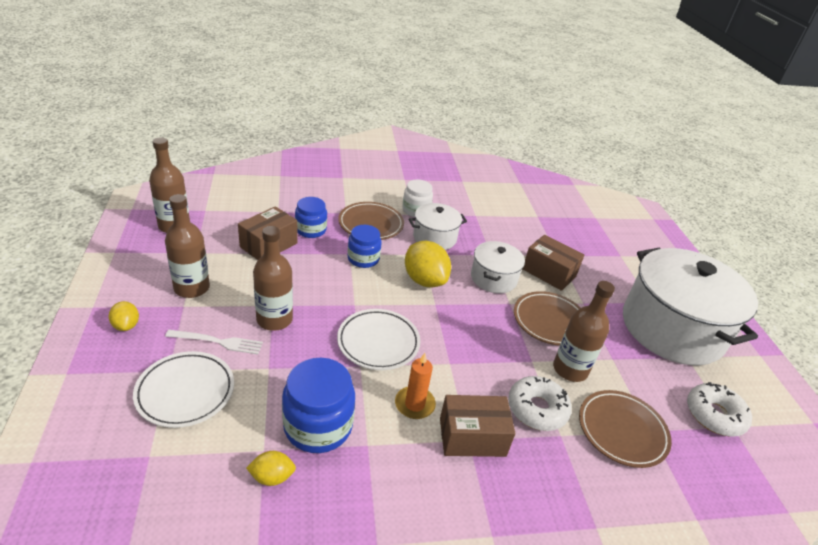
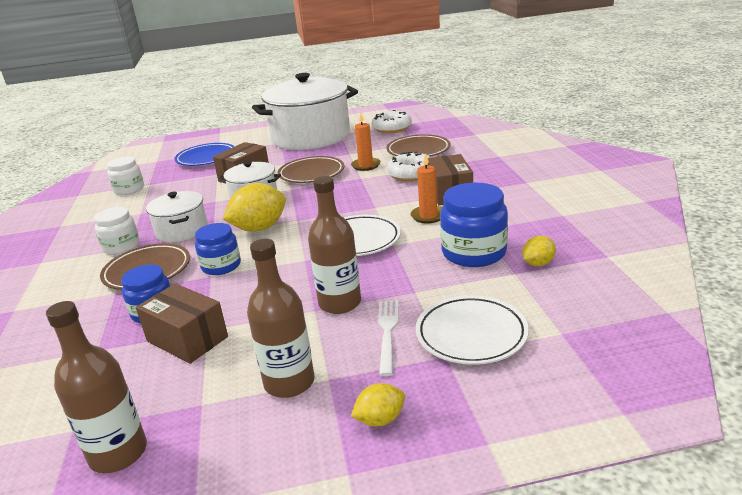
camera: 85 degrees left, 10 degrees down
yellow lemon [246,451,296,486] -> yellow lemon turned 60 degrees clockwise [522,236,556,266]
brown bottle [553,281,615,382] -> orange candle [351,112,381,171]
none -> white jar [107,157,144,195]
none -> blue plate [175,143,235,166]

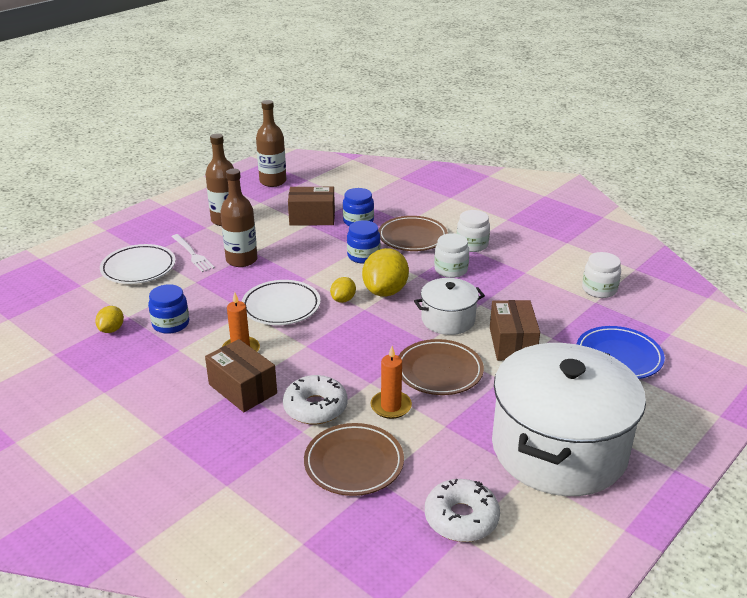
camera: 140 degrees right, 5 degrees up
white pot [146,191,208,242] -> white jar [434,233,469,278]
yellow lemon [351,383,405,426] -> yellow lemon moved to [330,277,356,303]
blue jar [440,183,508,267] -> blue jar [148,284,189,334], size x0.64

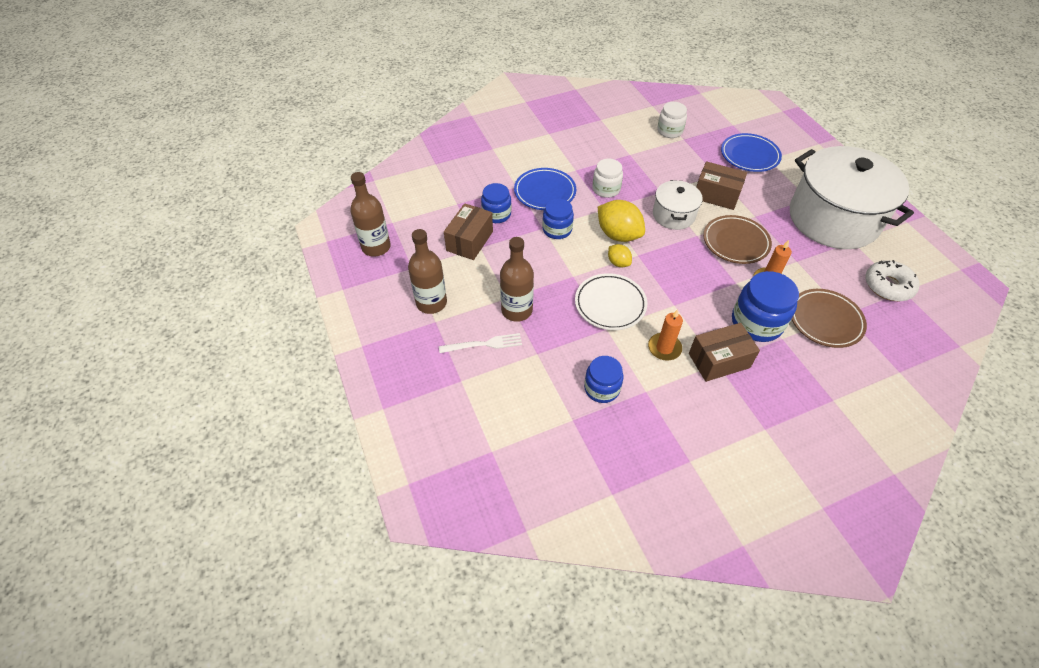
camera: 65 degrees left, 20 degrees up
yellow lemon [95,306,124,333] -> none
white plate [100,244,176,284] -> none
white donut [283,375,347,424] -> blue jar [732,271,799,342]
brown plate [378,216,448,251] -> blue plate [514,168,576,210]
white jar [457,210,490,252] -> none

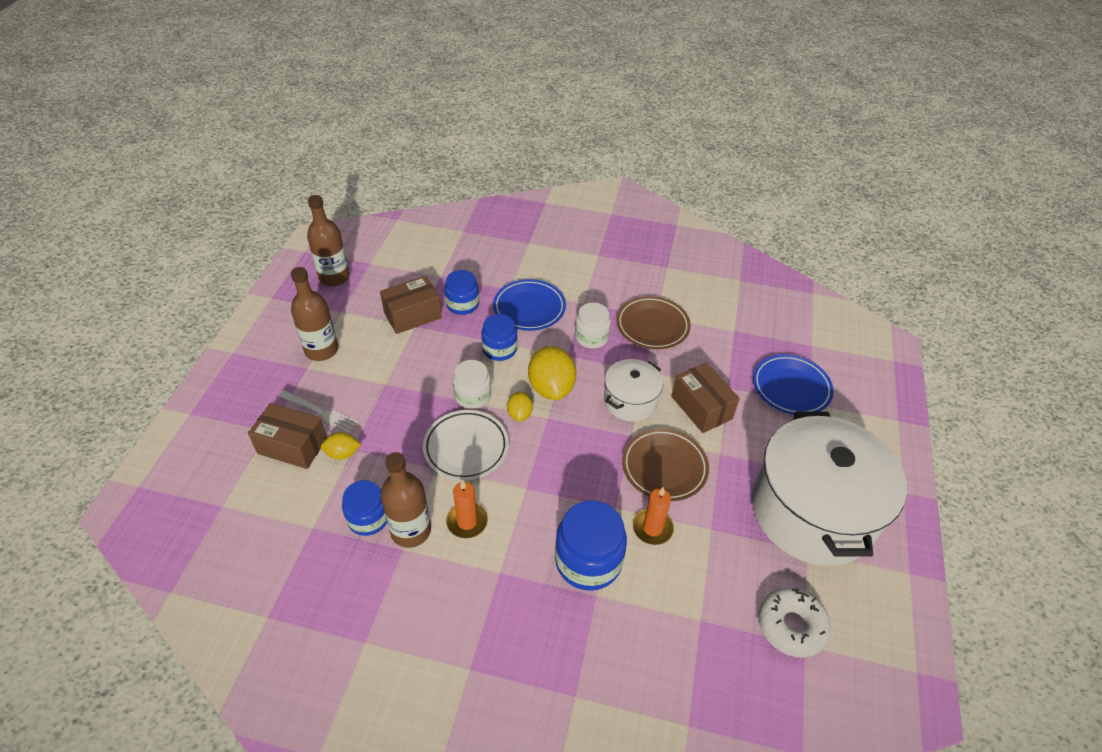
camera: 35 degrees right, 5 degrees down
brown bottle [500,237,534,322] -> brown bottle moved to [380,452,431,548]
white jar [657,102,687,138] -> white jar moved to [453,360,491,409]
brown box [689,323,760,382] -> brown box moved to [248,403,327,469]
brown plate [792,289,867,348] -> brown plate moved to [616,296,691,350]
none -> yellow lemon [321,432,361,460]

